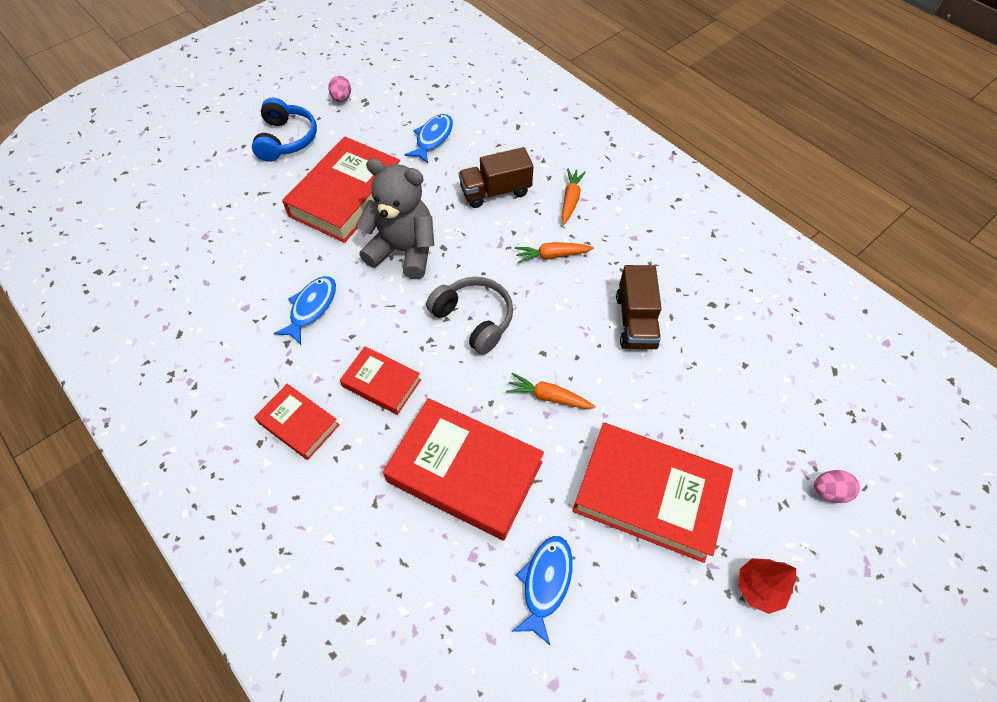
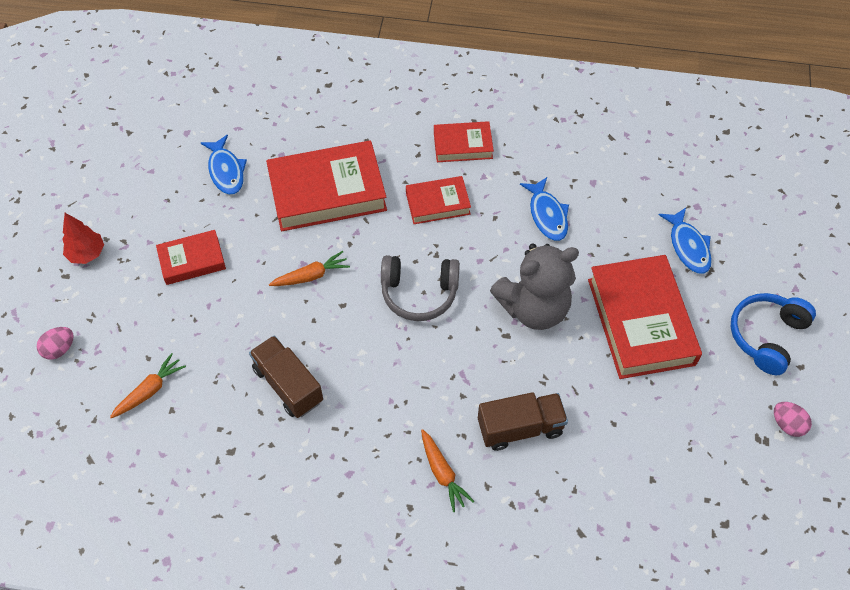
camera: 140 degrees right, 0 degrees up
blue headphones [252,97,317,162] -> blue headphones turned 75 degrees clockwise [731,293,816,375]
blue fish [405,114,453,163] -> blue fish moved to [659,208,712,274]
brown truck [459,147,533,208] -> brown truck turned 45 degrees clockwise [478,392,568,451]
orange carrot [515,242,594,263] -> orange carrot moved to [110,353,186,418]
red book [572,423,733,563] -> red book [156,230,226,285], size x0.54

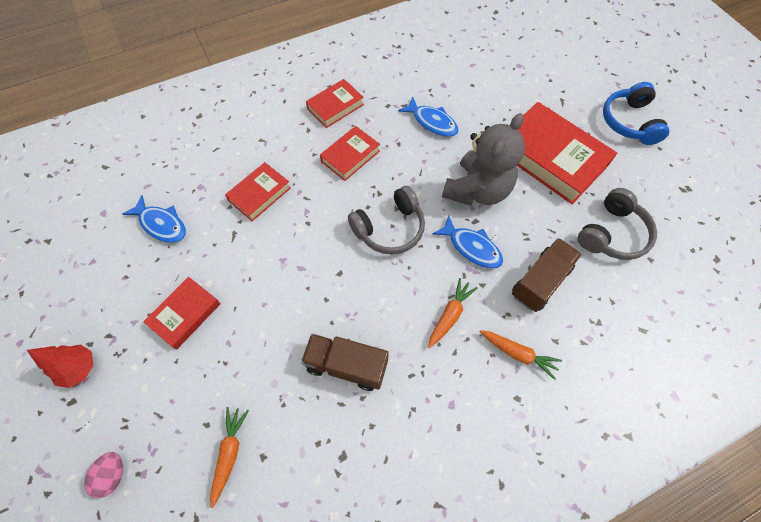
camera: 35 degrees left, 5 degrees up
red book [266,140,387,231] -> red book [225,162,291,221], size x0.54
orange carrot [269,251,350,286] -> orange carrot moved to [428,278,477,348]
blue fish [659,208,712,274] -> blue fish moved to [432,215,503,269]
pink egg [774,402,812,437] -> none
none -> grey headphones [578,188,657,260]

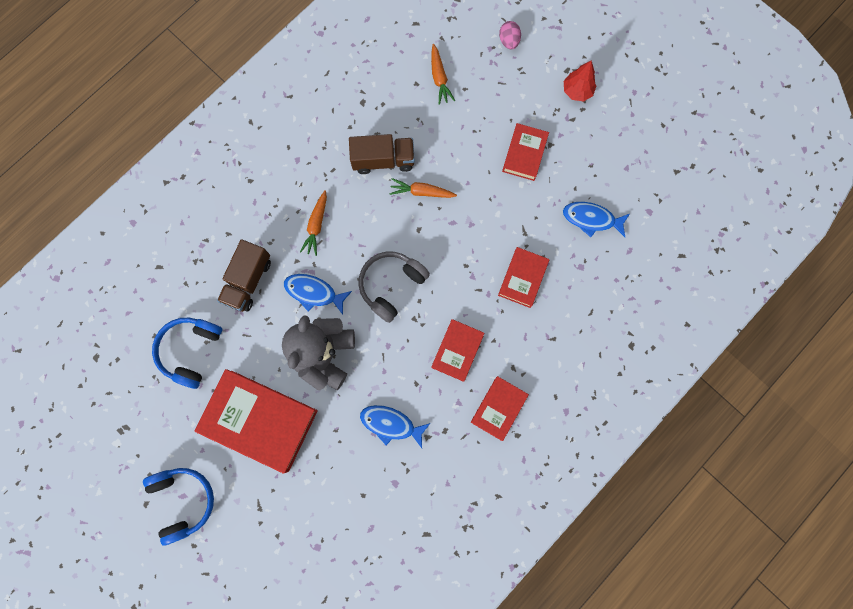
camera: 160 degrees right, 15 degrees up
orange carrot [479,330,562,380] -> orange carrot moved to [389,178,457,198]
grey headphones [578,188,657,260] -> blue headphones [152,318,222,389]

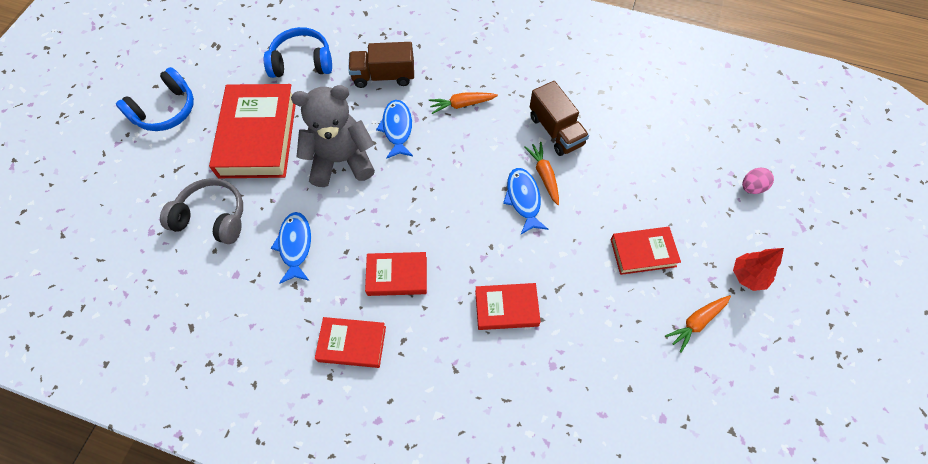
camera: 65 degrees right, 15 degrees down
grey headphones [358,252,430,323] -> grey headphones moved to [160,178,243,244]
orange carrot [431,44,455,105] -> orange carrot moved to [665,295,731,353]
blue fish [563,202,630,237] -> blue fish moved to [503,168,548,234]

